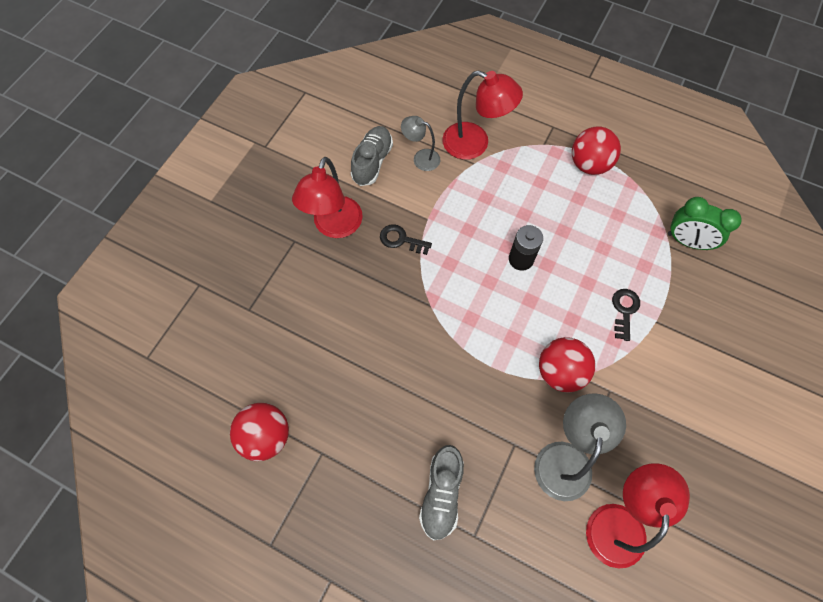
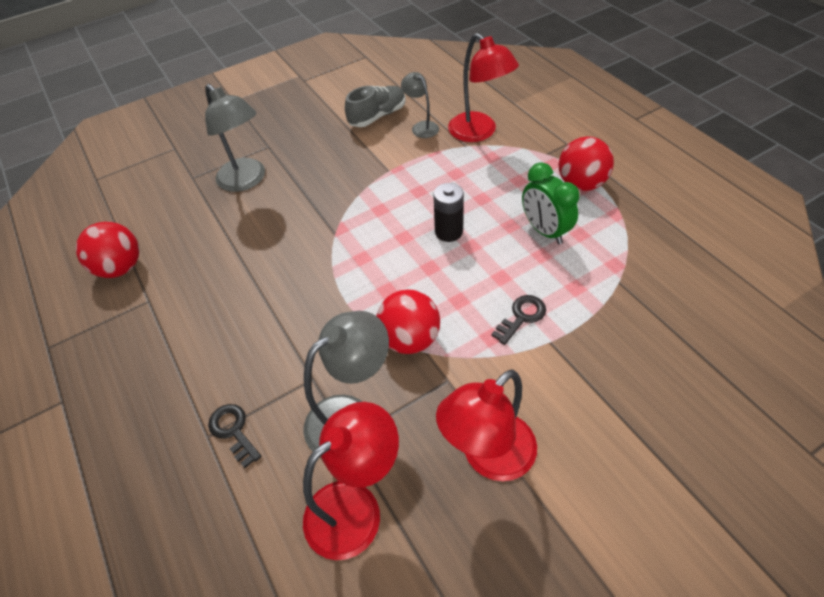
camera: 35 degrees right, 15 degrees down
red lamp [292,157,363,238] -> red lamp moved to [436,369,537,481]
black key [380,224,432,255] -> black key moved to [208,404,261,468]
grey shoe [419,445,464,540] -> none
green clock [668,197,742,250] -> green clock moved to [522,162,580,244]
none -> grey lamp [205,84,265,192]

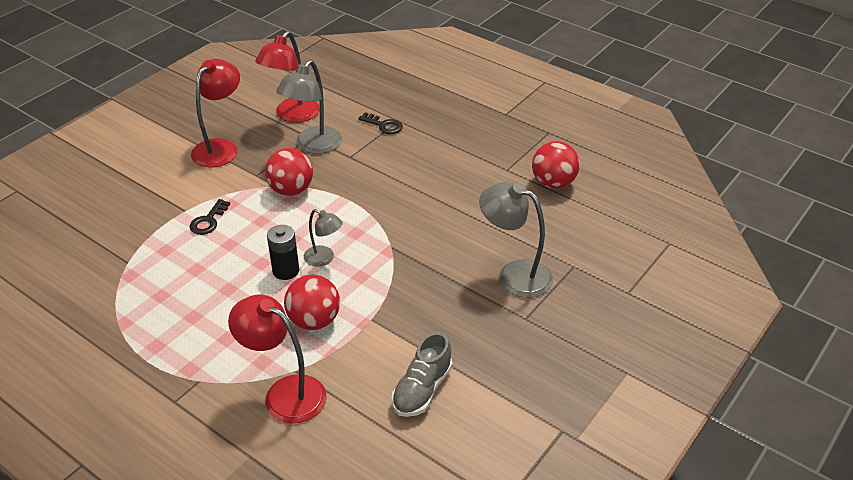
camera: 155 degrees right, 10 degrees down
grey lamp [401,72,439,138] -> grey lamp moved to [304,209,343,267]
green clock [522,162,580,244] -> none
red ball [559,136,614,191] -> red ball moved to [284,274,340,330]

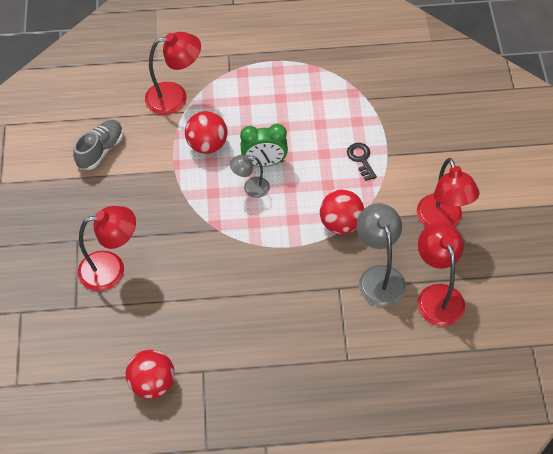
camera: 140 degrees right, 15 degrees up
black battery [267,225,299,280] -> green clock [240,124,288,167]
black key [358,112,403,134] -> none
grey shoe [392,332,452,417] -> grey shoe turned 45 degrees clockwise [73,120,123,170]
grey lamp [479,182,553,298] -> red lamp [78,206,136,291]

